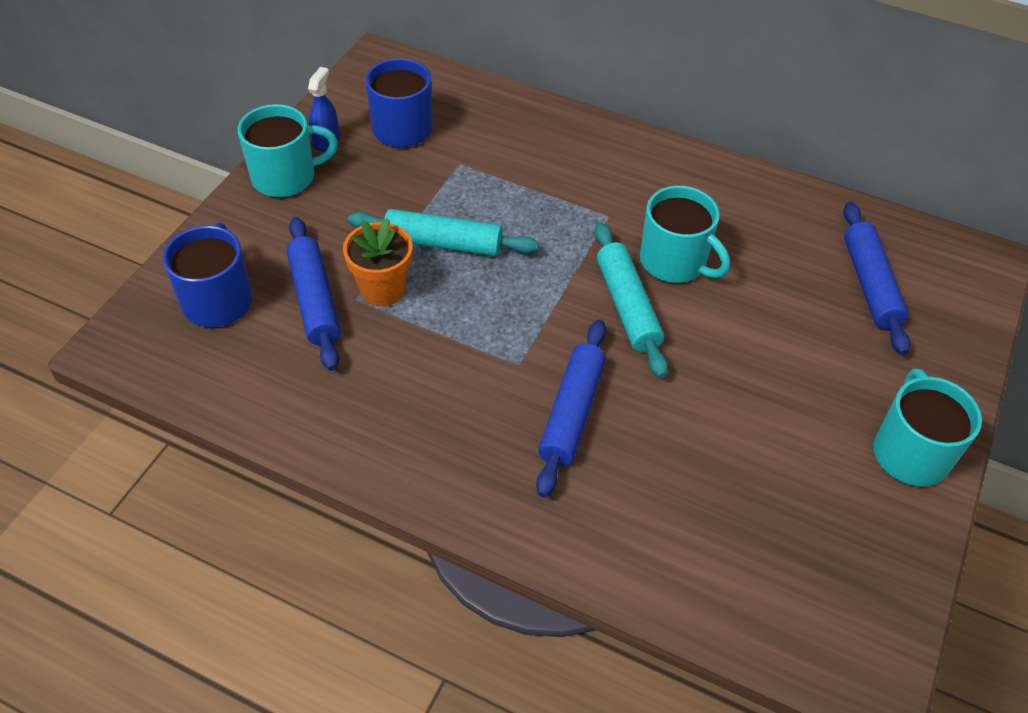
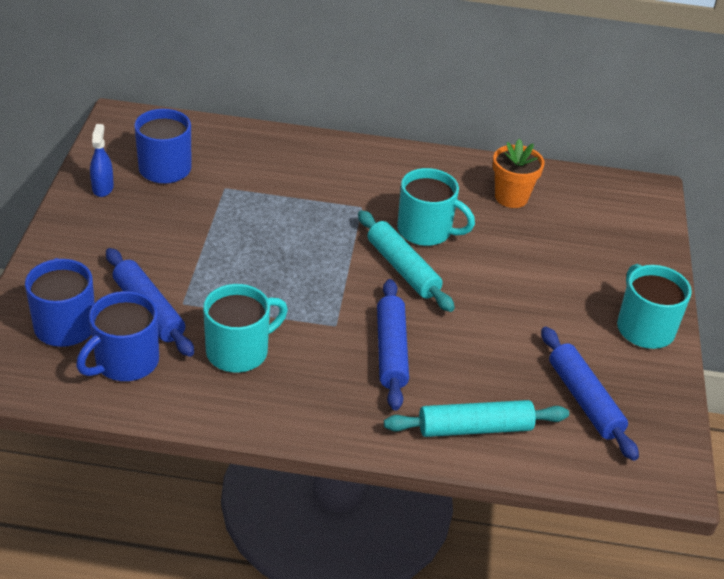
camera: 20 degrees left, 10 degrees down
turquoise mug [238,104,338,197] -> turquoise mug moved to [203,284,288,372]
orange flower pot [343,218,413,306] -> orange flower pot moved to [493,139,545,208]
turquoise rolling pin [348,209,539,256] -> turquoise rolling pin moved to [384,400,569,437]
blue rolling pin [843,202,911,355] -> blue rolling pin moved to [541,327,639,461]
none -> blue mug [76,291,159,381]

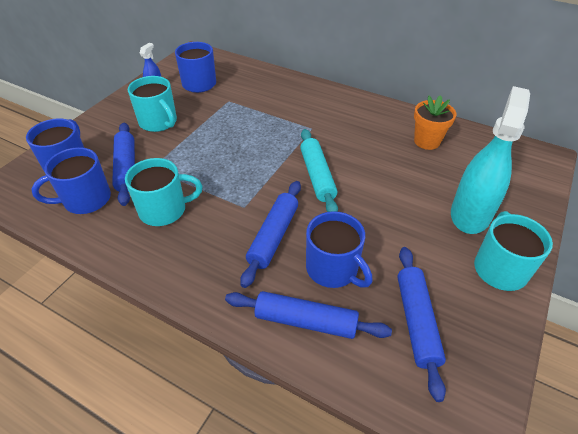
camera: 25 degrees right, 5 degrees up
turquoise rolling pin [384,400,569,437] -> blue rolling pin [225,291,392,339]
turquoise mug [397,168,475,246] -> turquoise mug moved to [128,76,177,132]
none -> blue mug [306,211,373,288]
none -> turquoise spray bottle [451,86,530,234]

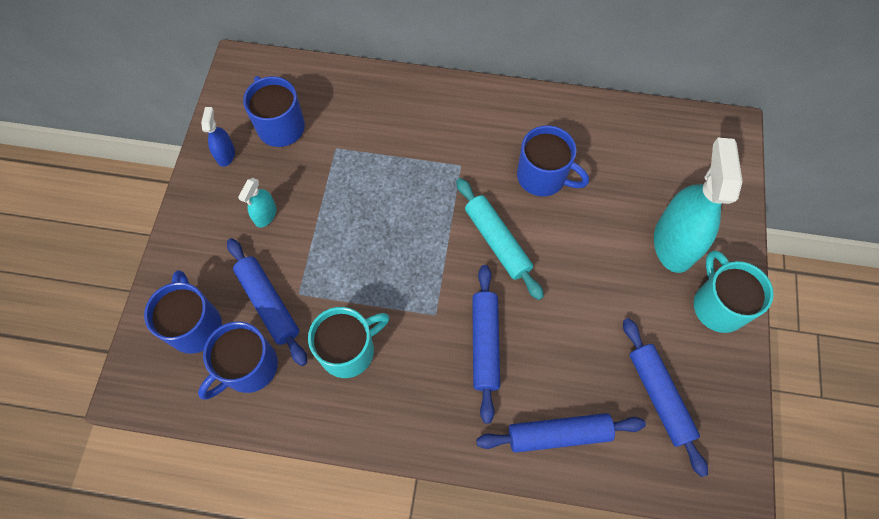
camera: 20 degrees left, 20 degrees up
turquoise mug [128,76,177,132] -> turquoise spray bottle [238,178,277,228]
blue mug [306,211,373,288] -> blue mug moved to [517,125,589,196]
orange flower pot [414,95,456,150] -> none

